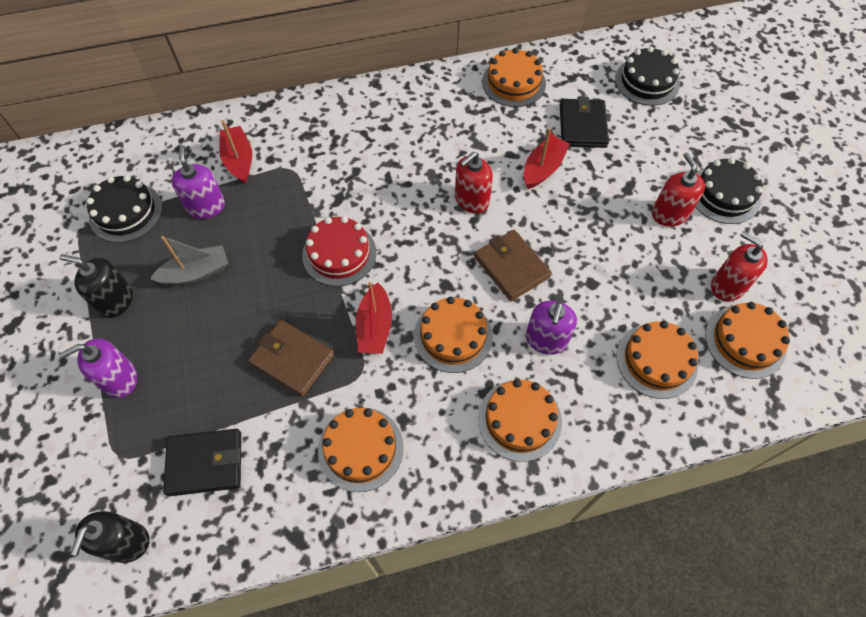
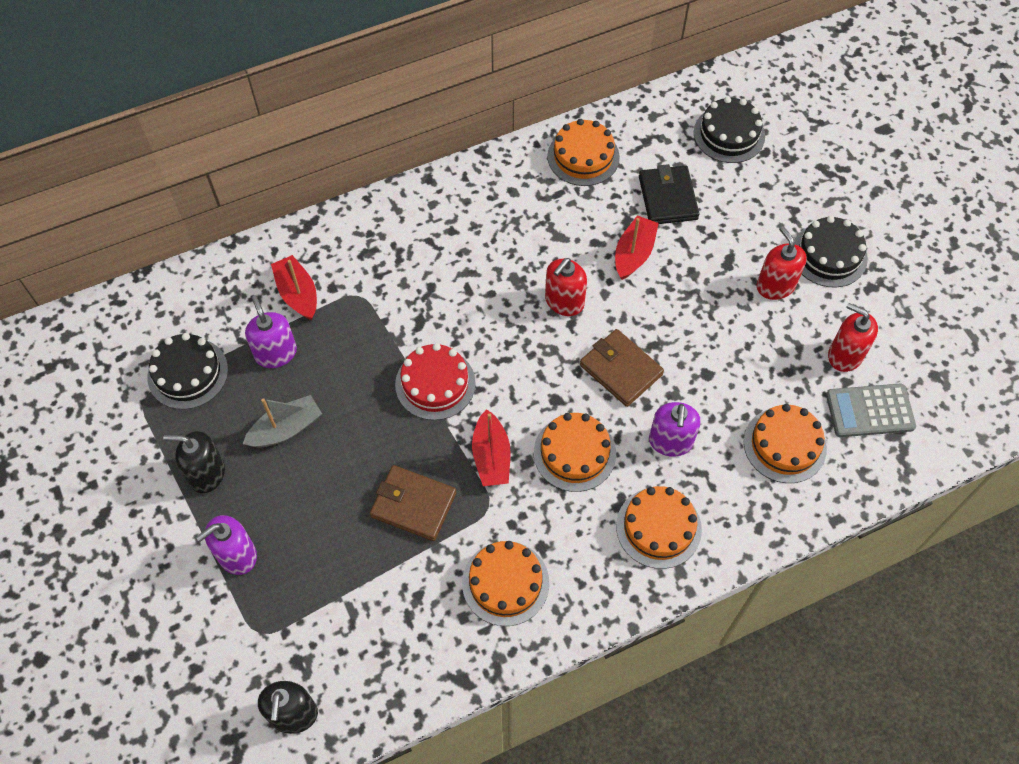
camera: 10 degrees left, 0 degrees up
black wallet [163,429,241,496] -> none
orange cake [705,302,790,379] -> grey calculator [826,383,916,437]

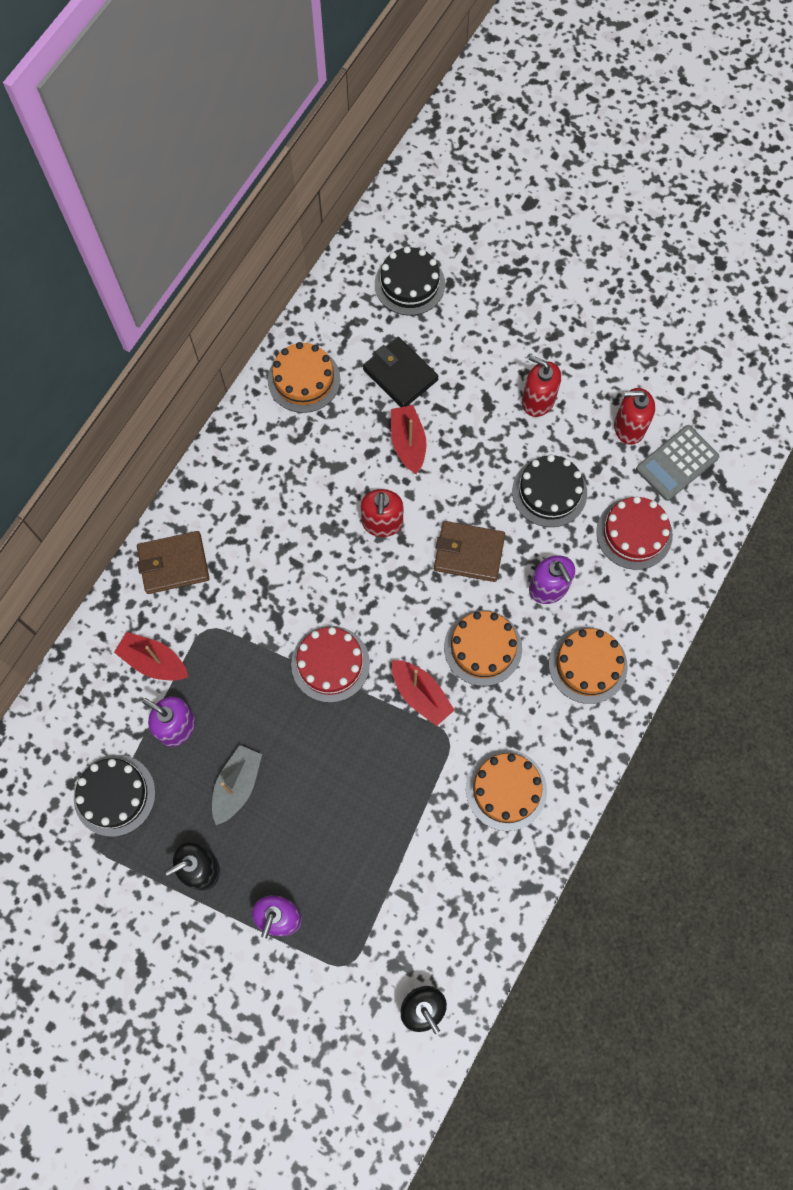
camera: 35 degrees left, 10 degrees up
brown wallet [370,465,457,541] -> brown wallet moved to [137,531,209,594]
orange cake [744,404,827,483] -> red cake [596,496,673,570]
black cake [794,216,868,288] -> black cake moved to [512,455,587,527]

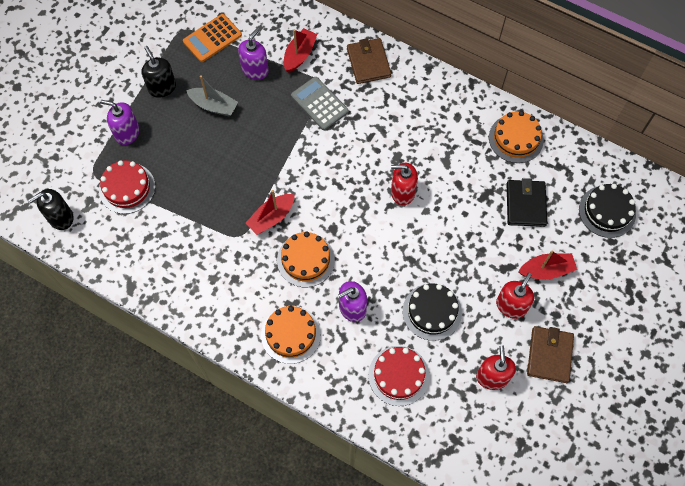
camera: 90 degrees right, 5 degrees down
black cake [74,755,156,837] -> orange calculator [183,14,242,62]
red cake [291,626,370,703] -> red cake moved to [99,160,155,214]
black wallet [363,337,439,407] -> black wallet turned 45 degrees counterclockwise [507,178,547,227]
red boat [391,405,427,474] -> red boat moved to [518,251,577,279]
brown wallet [434,521,505,582] -> brown wallet moved to [527,326,574,383]
orange cake [466,749,547,831] -> none
grey calculator [636,425,719,501] -> grey calculator moved to [291,77,349,130]

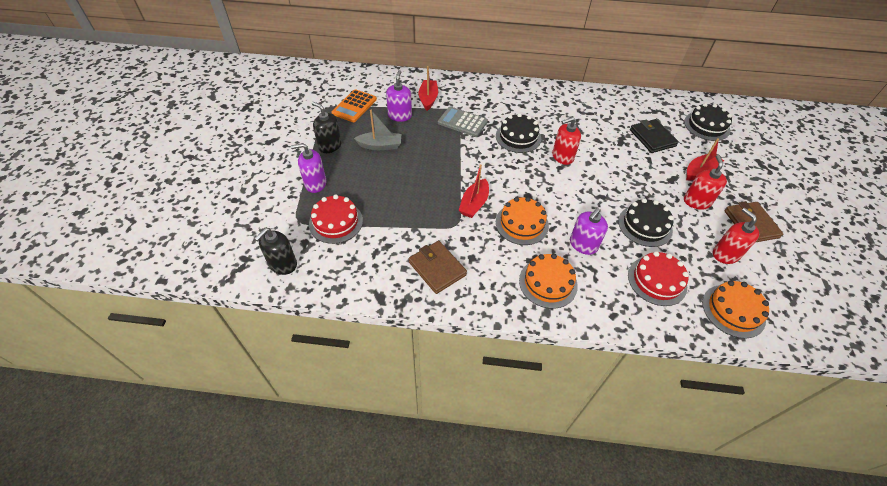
camera: 25 degrees left, 15 degrees down
brown wallet [347,38,391,84] -> brown wallet moved to [409,241,467,294]
orange cake [489,111,544,163] -> orange cake moved to [702,281,769,339]
none -> black cake [496,113,541,153]

